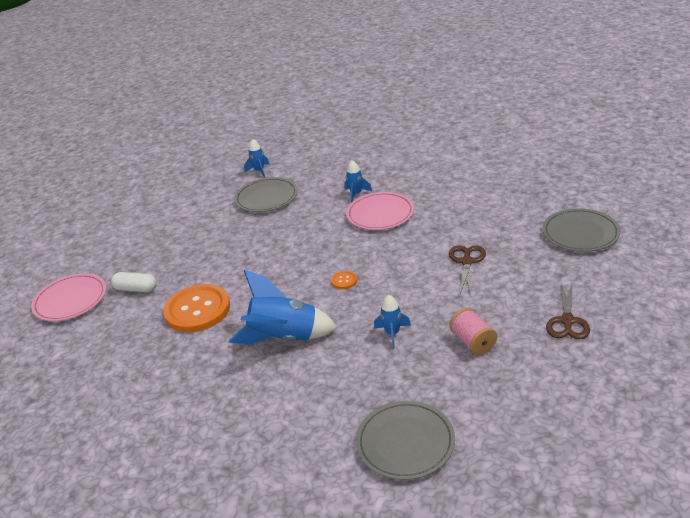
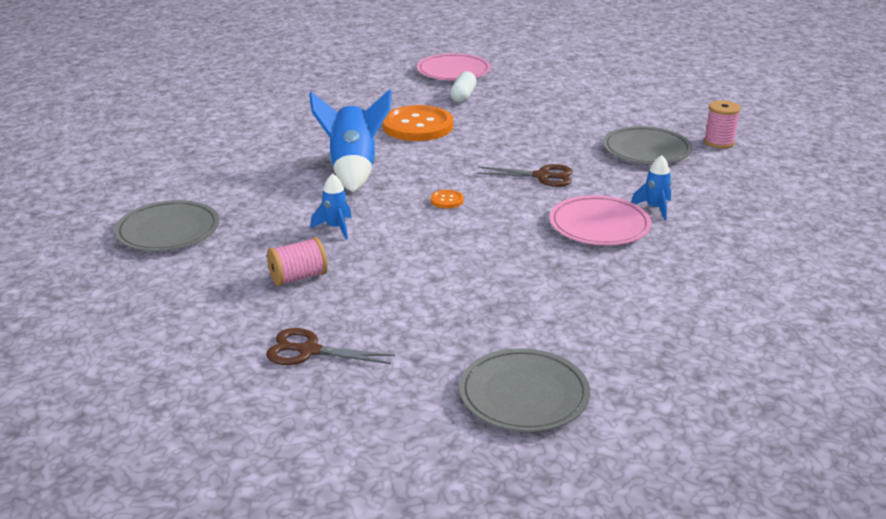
camera: 85 degrees right, 5 degrees down
blue rocket [244,139,269,178] -> pink spool [704,100,741,149]
brown scissors [449,246,486,295] -> brown scissors moved to [477,164,572,187]

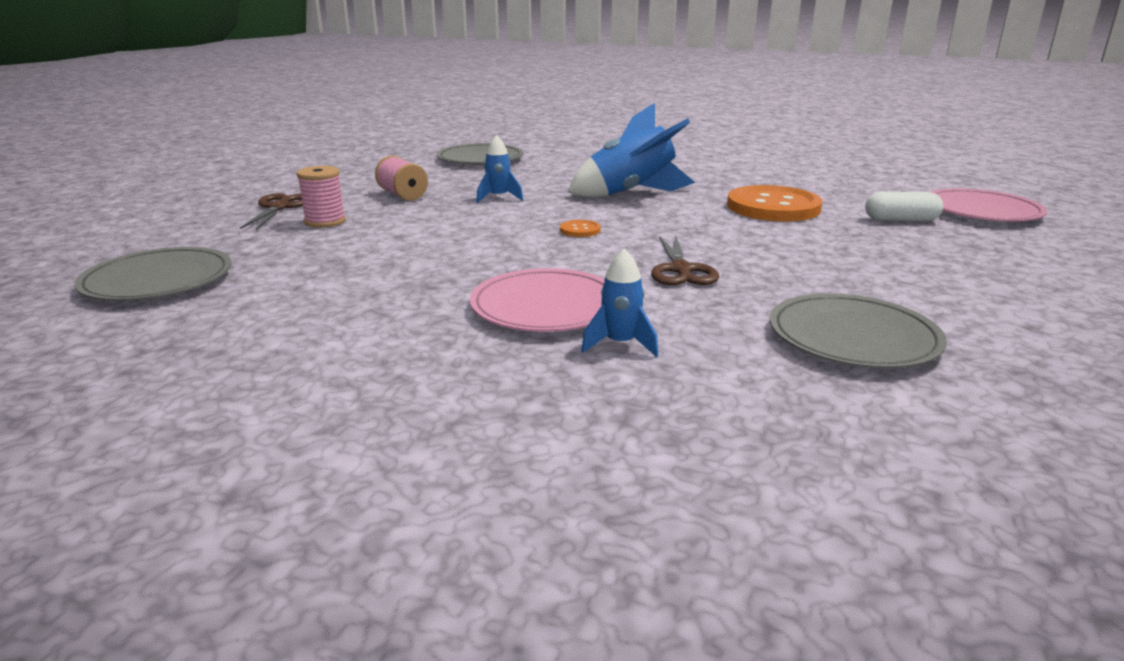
camera: 80 degrees right, 5 degrees down
pink spool [704,100,741,149] -> pink spool moved to [297,166,346,228]

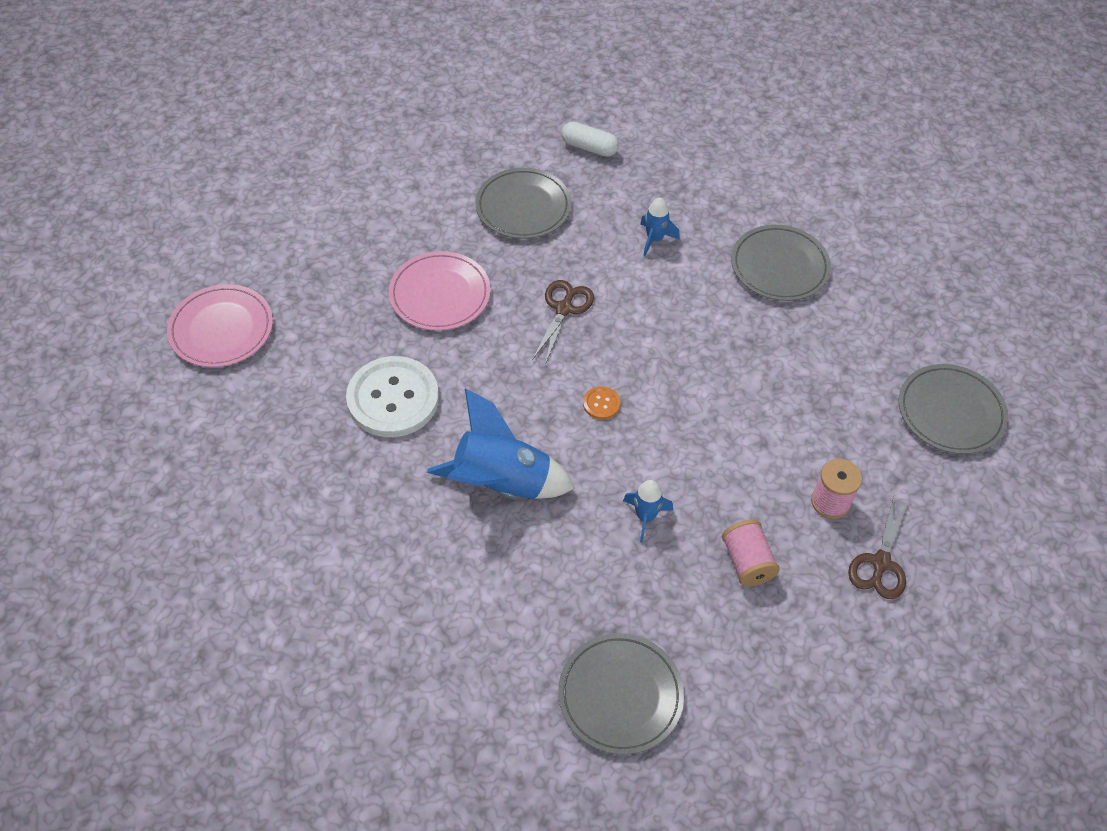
camera: 160 degrees left, 30 degrees up
pink plate [470,268,605,332] -> pink plate moved to [389,251,491,331]
orange button [727,185,822,221] -> white button [346,356,439,437]
white capsule [865,191,943,221] -> white capsule moved to [561,122,619,157]
none -> grey plate [731,225,831,301]

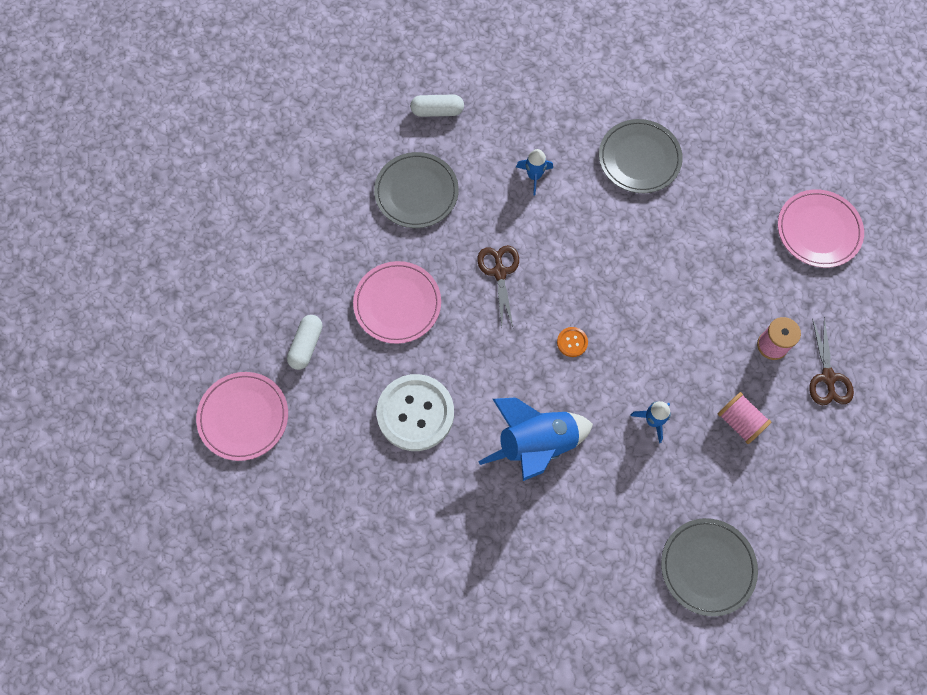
camera: 25 degrees left, 15 degrees up
grey plate [899,364,1008,454] -> pink plate [778,189,864,268]
none -> white capsule [287,315,322,370]

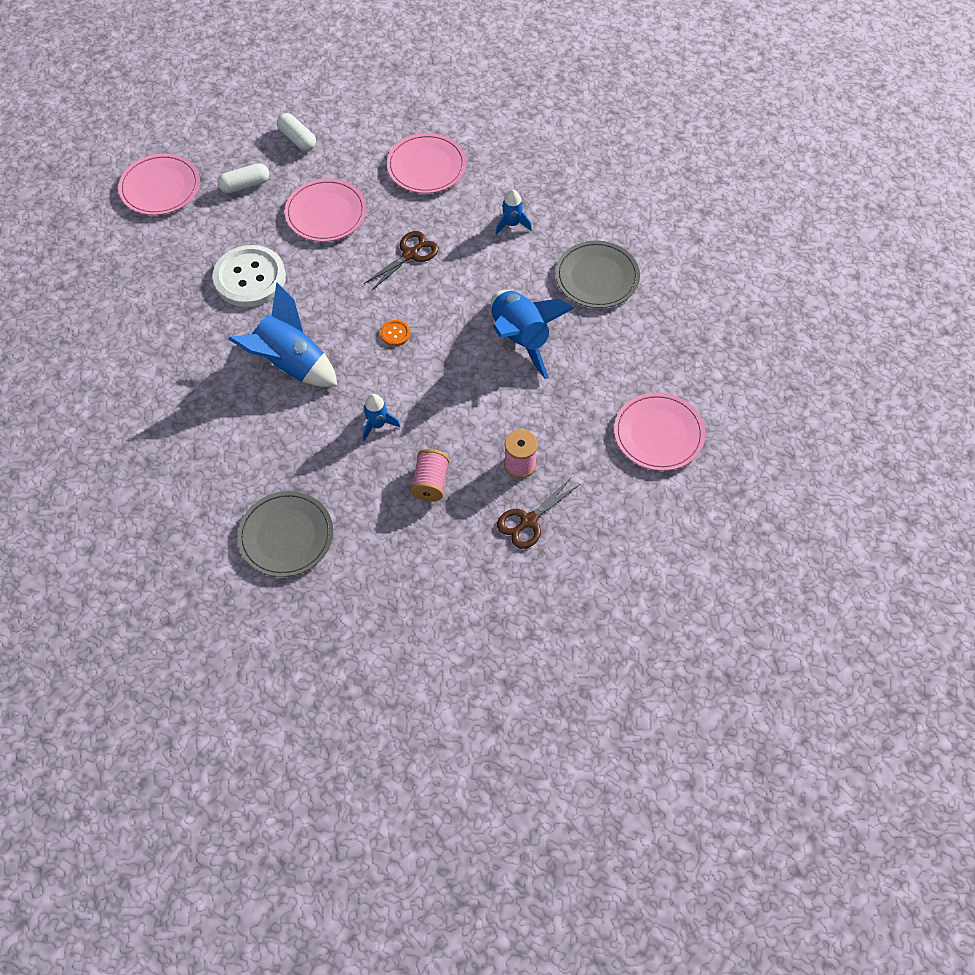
camera: 50 degrees right, 10 degrees down
grey plate [374,152,459,228] -> pink plate [387,133,466,193]
white capsule [410,95,464,117] -> white capsule moved to [277,113,316,151]
none -> blue rocket [491,290,574,379]

